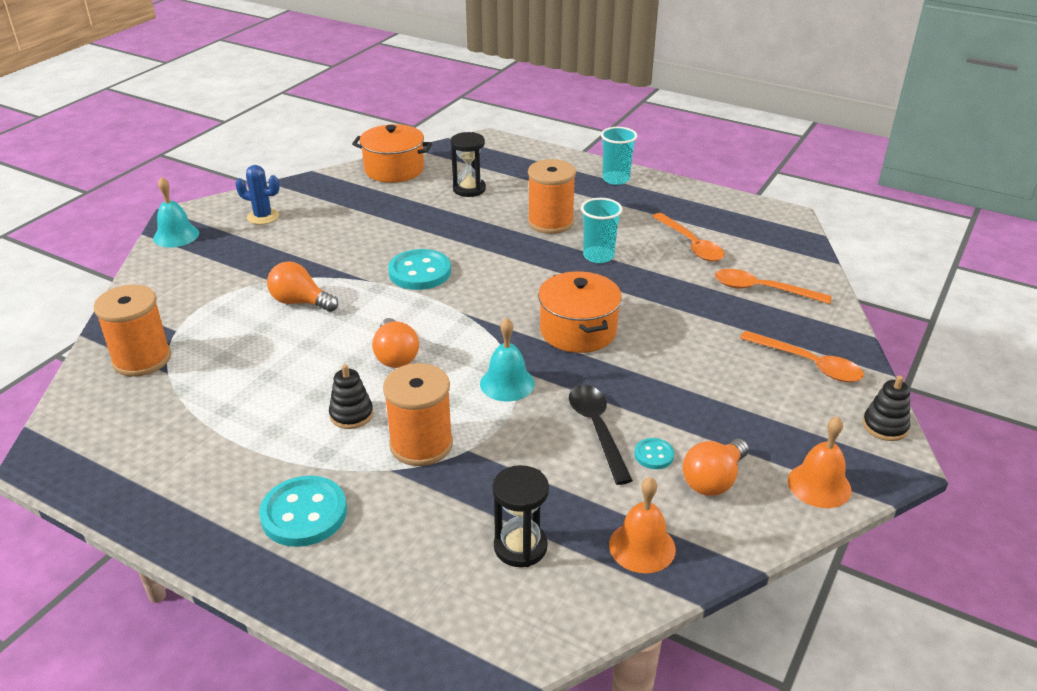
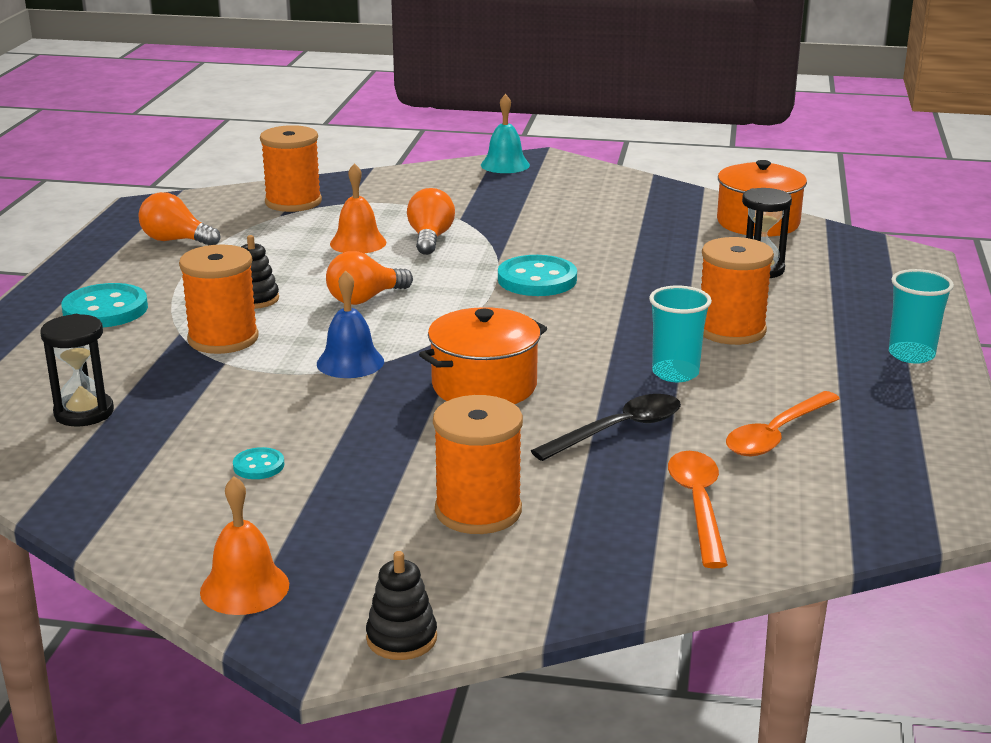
camera: 70 degrees right, 10 degrees down
blue cactus [235,165,280,225] -> none
turquoise bell [480,318,535,401] -> blue bell [317,271,384,378]
black spoon [569,385,633,485] -> black spoon moved to [531,394,681,461]
orange bell [609,477,676,573] -> orange bell moved to [330,163,386,253]
orange light bulb [682,438,749,496] -> orange light bulb moved to [138,192,220,245]
orange spoon [740,331,864,382] -> none
none -> orange spool [433,395,523,534]

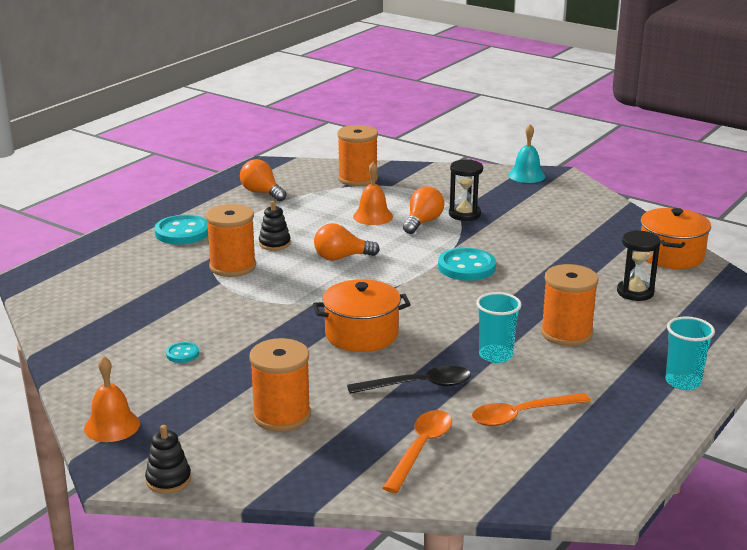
camera: 25 degrees right, 0 degrees up
black hourglass [40,314,114,426] -> black hourglass moved to [449,159,483,221]
blue bell [317,271,384,378] -> none

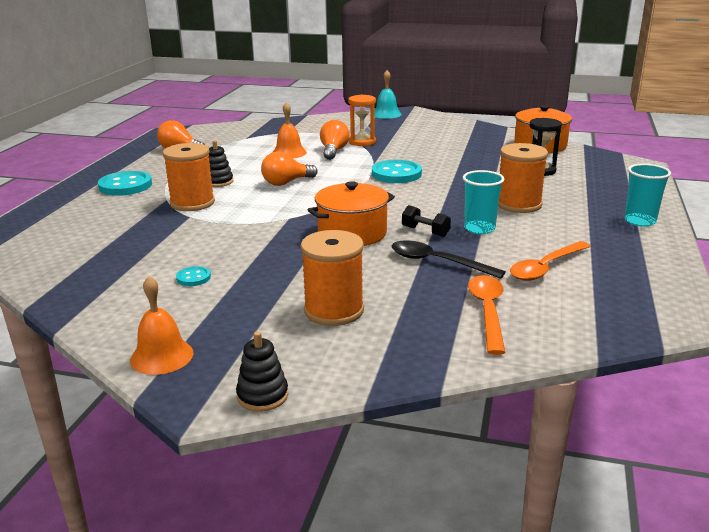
camera: 20 degrees left, 0 degrees up
orange spool [337,125,378,186] -> none
black spoon [347,366,471,394] -> black spoon turned 120 degrees counterclockwise [392,240,506,279]
black hourglass [449,159,483,221] -> orange hourglass [348,95,376,146]
none -> black dumbbell [402,205,451,237]

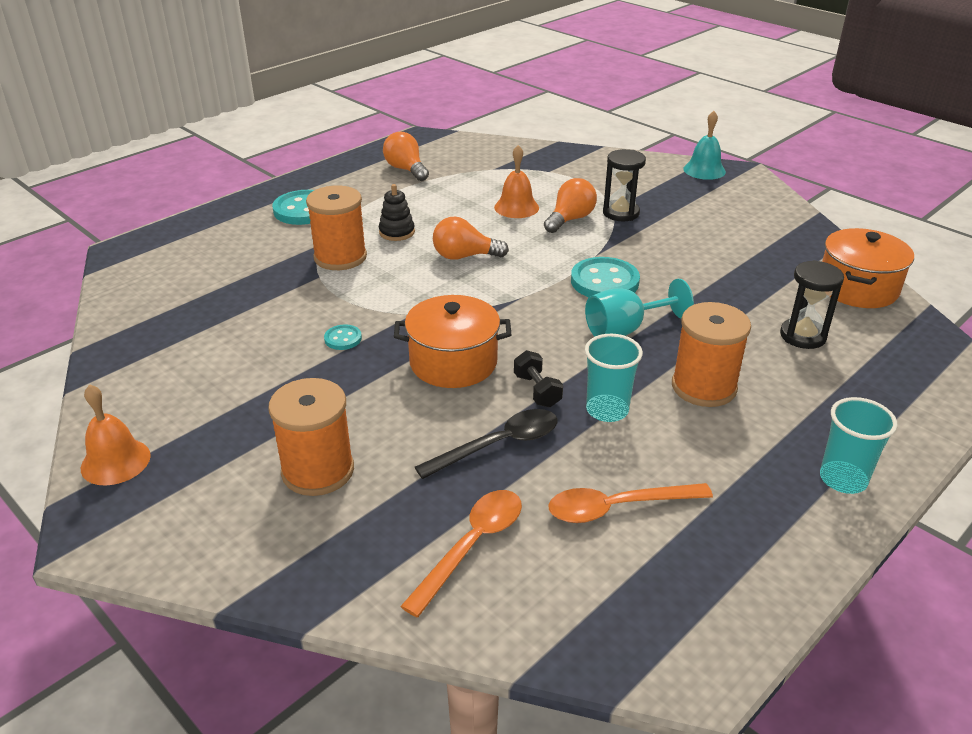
camera: 30 degrees right, 10 degrees up
turquoise button [176,266,211,286] -> turquoise button moved to [324,324,362,350]
black stacking toy [236,331,288,412] -> none
orange hourglass [348,95,376,146] -> black hourglass [603,149,646,222]
black spoon [392,240,506,279] -> black spoon turned 90 degrees clockwise [415,409,558,479]
none -> turquoise goblet [585,279,694,336]

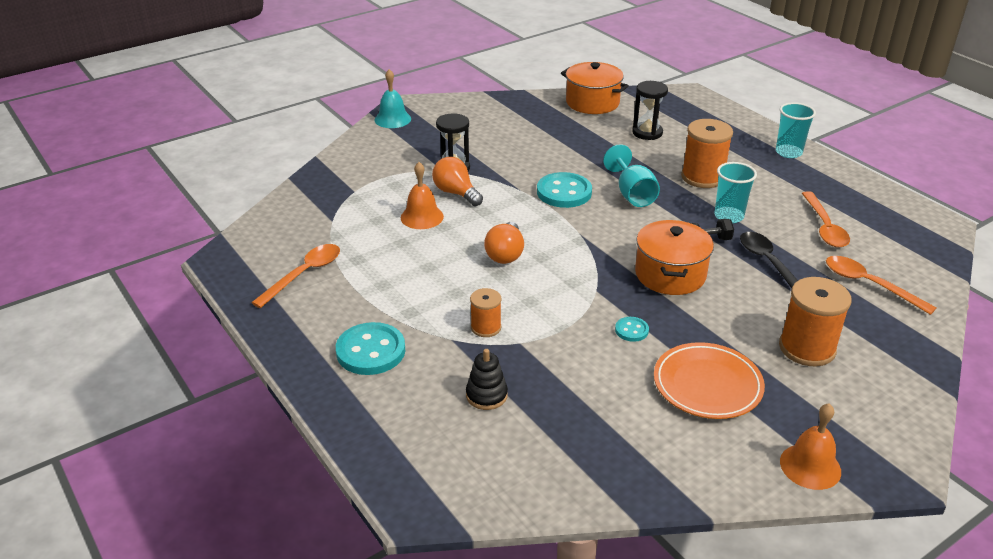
camera: 80 degrees left, 0 degrees up
orange spool [306,186,367,270] -> orange spool [470,288,502,337], size x0.57
black stacking toy [379,184,415,241] -> black stacking toy moved to [466,349,508,410]
orange light bulb [383,132,429,181] -> orange spoon [251,244,340,308]
none -> orange plate [654,342,765,419]

